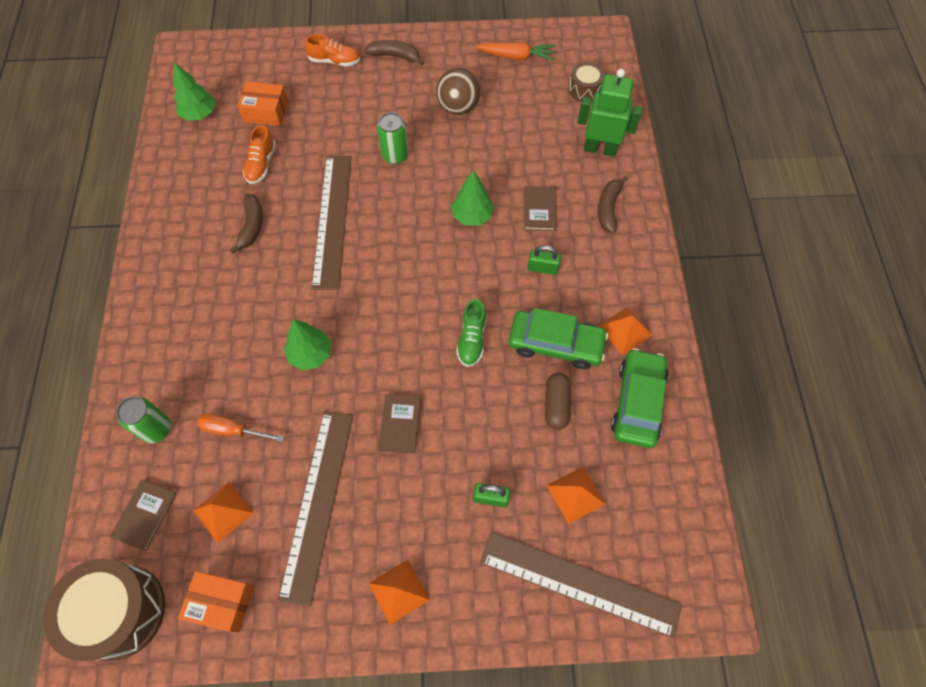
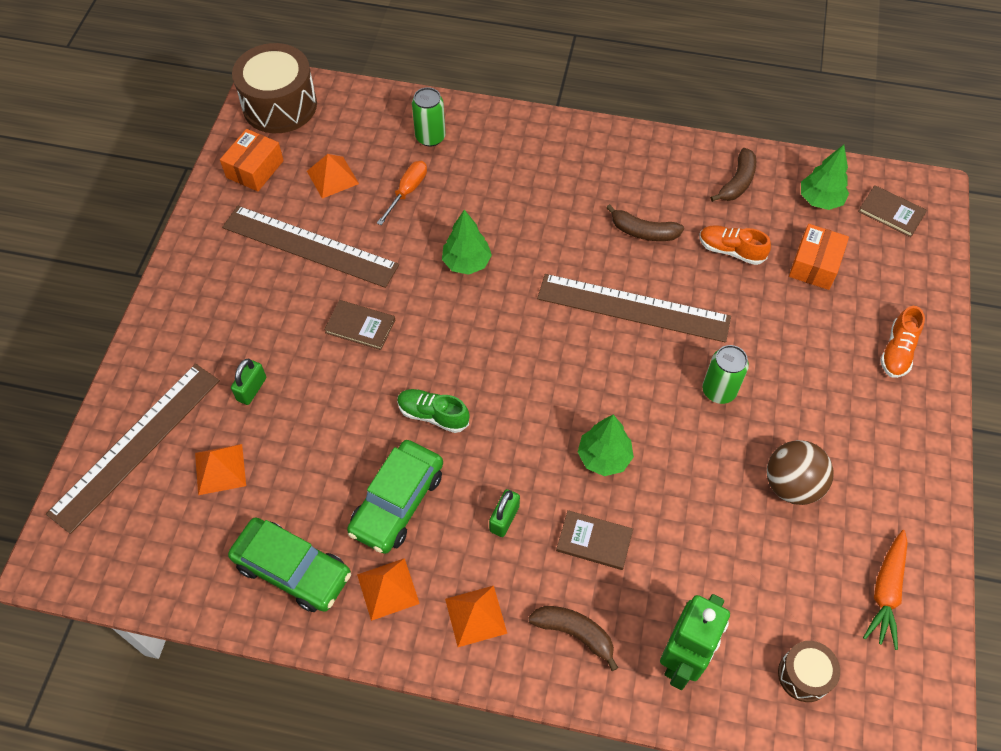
camera: 105 degrees right, 5 degrees down
brown book [110,480,177,551] -> brown book moved to [858,185,927,237]
brown banana [365,40,424,66] -> brown banana moved to [710,148,756,202]
orange pyramid [369,560,430,625] -> orange pyramid moved to [445,586,507,647]
brown capsule [545,373,571,430] -> none

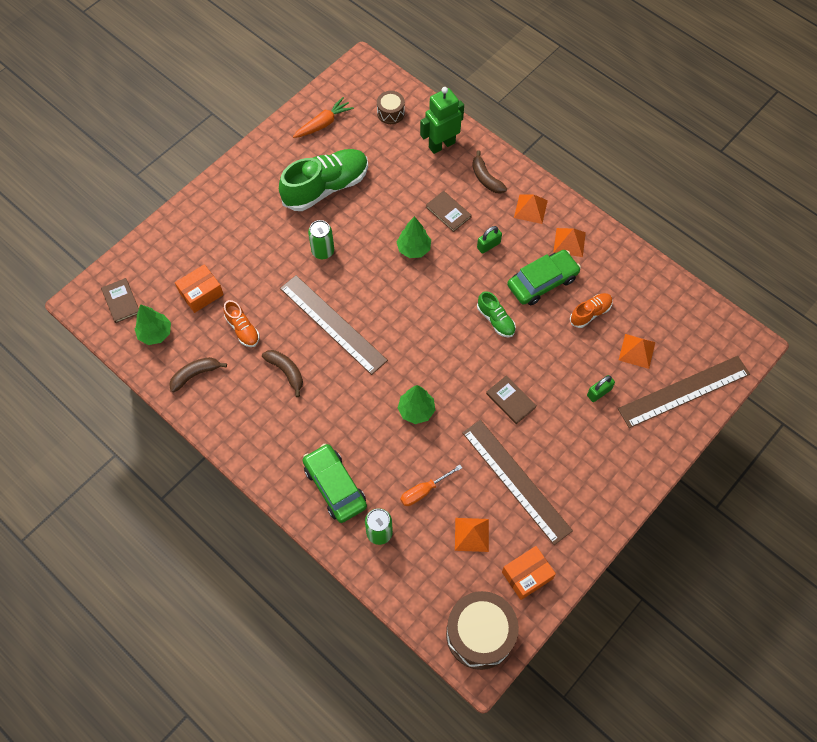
camera: 150 degrees left, 5 degrees up
green car [228,517,351,612] -> green car moved to [302,444,367,523]
brown ball [767,440,834,505] -> green shoe [279,149,368,211]
orange shoe [880,306,925,378] -> orange shoe moved to [570,293,613,328]

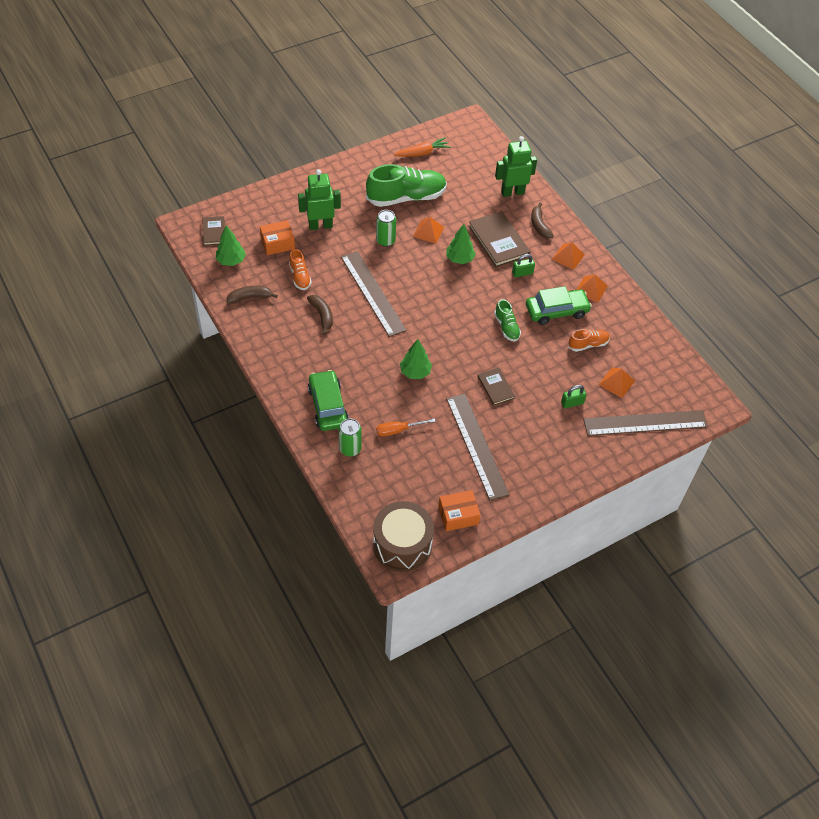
camera: 15 degrees right, 10 degrees down
brown drum [377,91,405,124] -> none
brown book [426,191,472,232] -> brown book [469,211,530,267], size x1.76
orange pyramid [455,518,489,552] -> orange pyramid moved to [413,217,444,244]
none -> green robot [298,169,341,230]

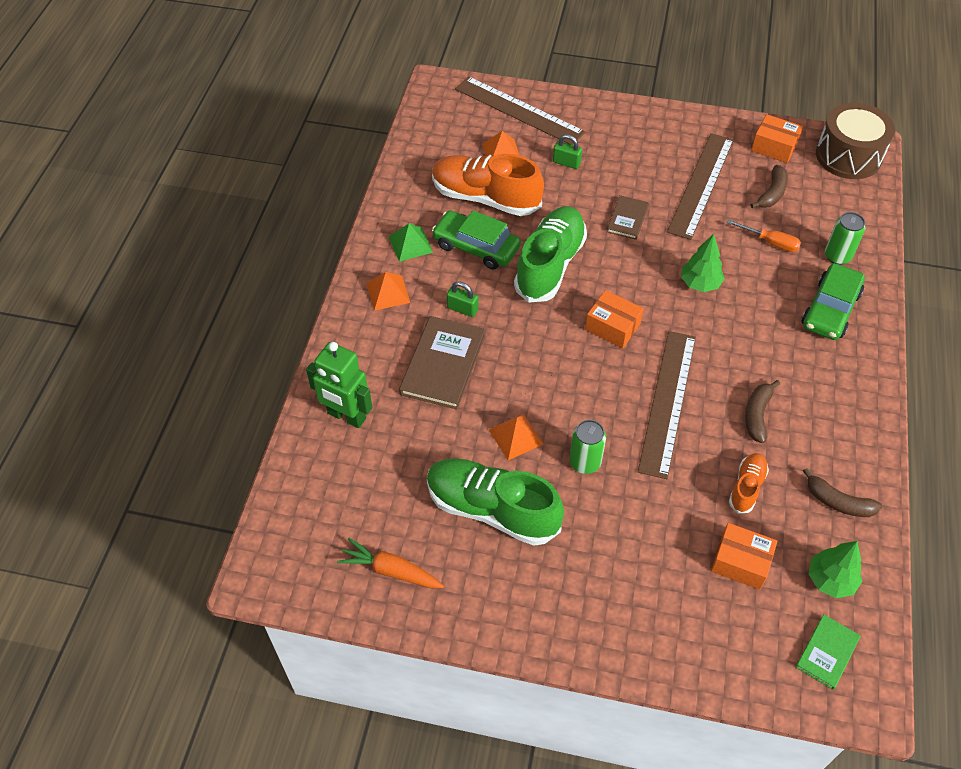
camera: 135 degrees left, 0 degrees up
brown book [202,216,225,246] -> green book [796,614,861,690]
green robot [298,169,341,230] -> none
green tree [446,224,476,264] -> none
green shoe [494,299,521,342] -> green shoe [514,206,587,303], size x2.02
brown banana [531,203,554,239] -> brown banana moved to [750,165,788,208]
orange shoe [568,329,610,352] -> orange shoe [432,154,544,216], size x2.02
orange pyramid [577,275,608,303] -> green pyramid [389,223,433,262]
none -> orange box [585,290,644,348]

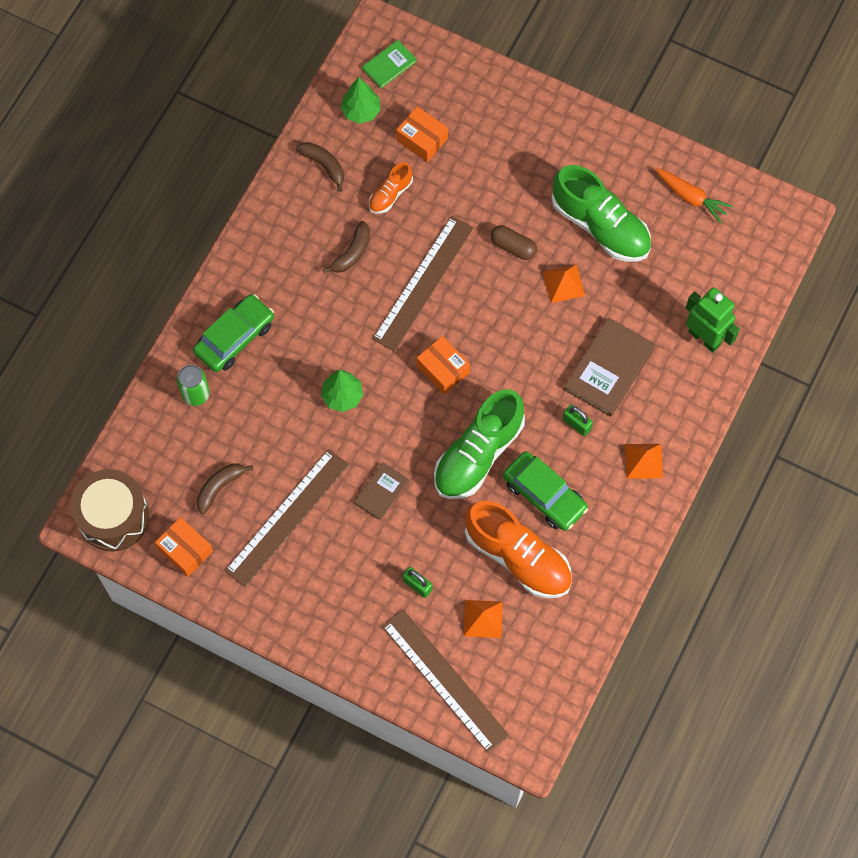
camera: 165 degrees left, 15 degrees up
green pyramid [389,223,433,262] -> none
green can [569,420,606,474] -> brown capsule [490,225,537,260]
orange screwdriver [726,219,801,252] -> none

